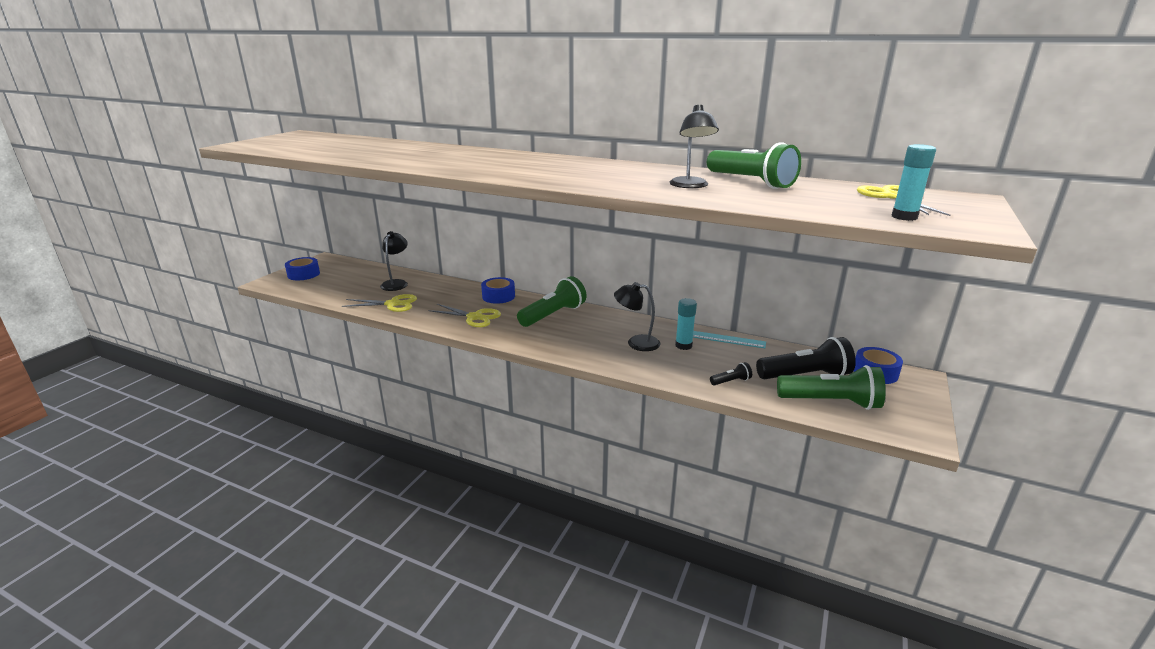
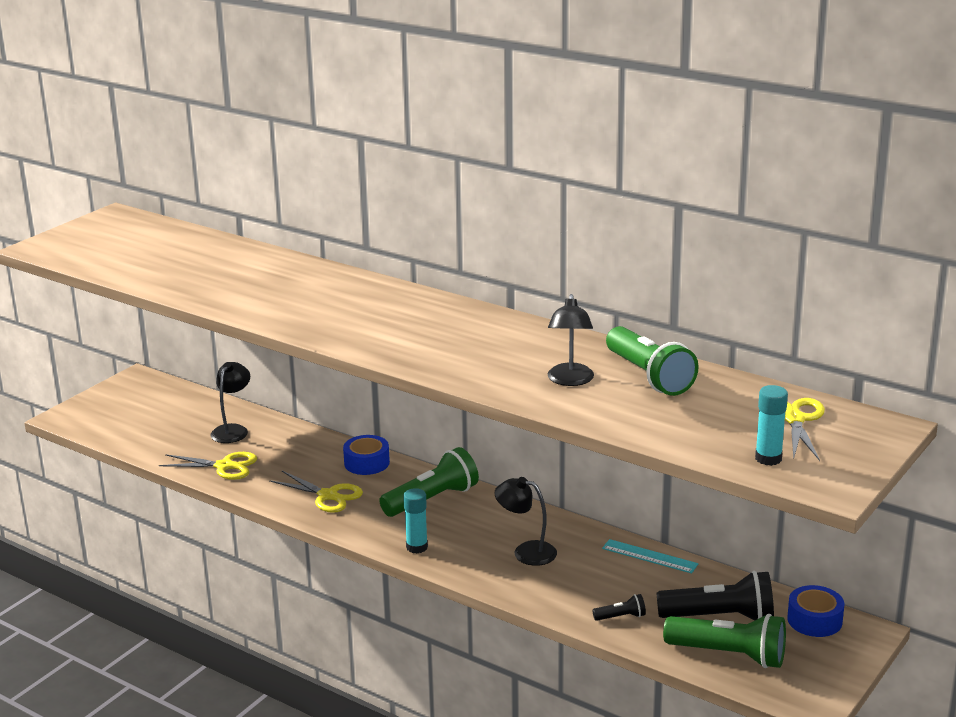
camera: 10 degrees right, 0 degrees up
blue tape [285,257,320,280] -> none
turquoise glue stick [675,298,697,350] -> turquoise glue stick moved to [403,488,428,553]

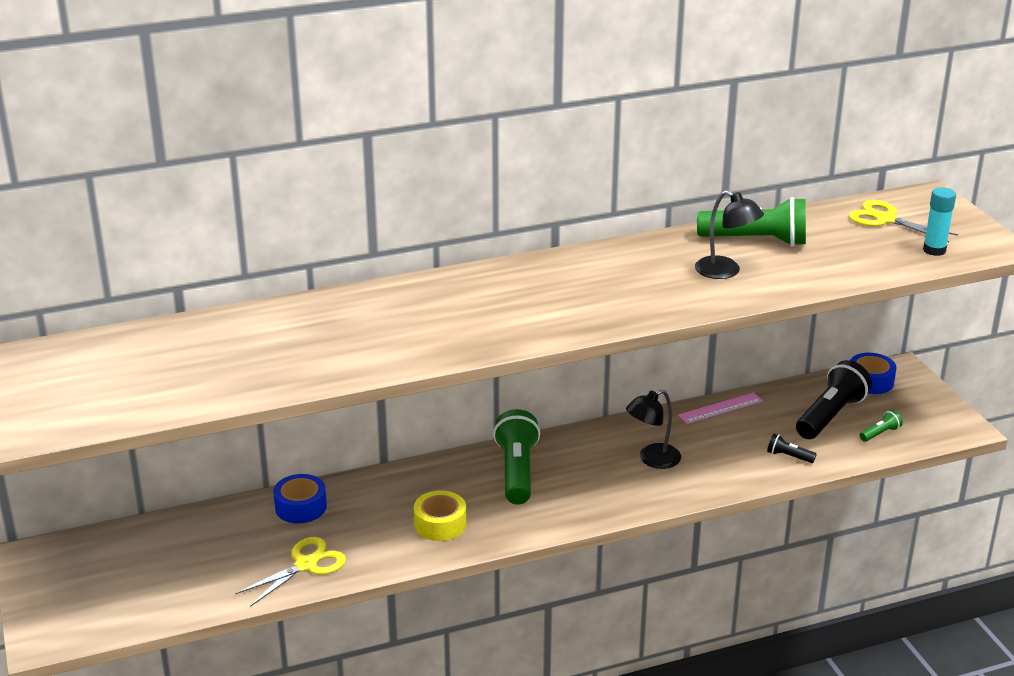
camera: 55 degrees left, 5 degrees up
black lamp [211,362,250,443] -> none
yellow scissors [269,471,363,513] -> yellow tape [414,490,466,541]
blue tape [343,435,390,475] -> blue tape moved to [274,474,327,523]
turquoise glue stick [403,488,428,553] -> none
black flashlight [593,594,646,621] -> black flashlight turned 90 degrees counterclockwise [767,434,817,463]
turquoise ruler [602,539,698,574] -> pink ruler [678,392,763,424]
green flashlight [663,614,786,668] -> green flashlight [860,410,903,442], size x0.45

